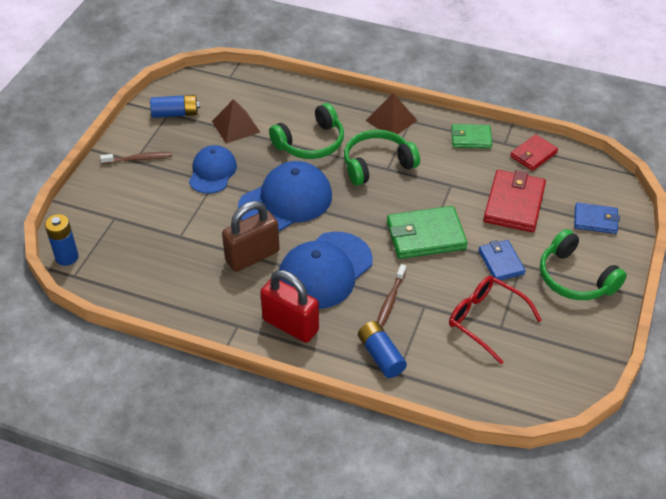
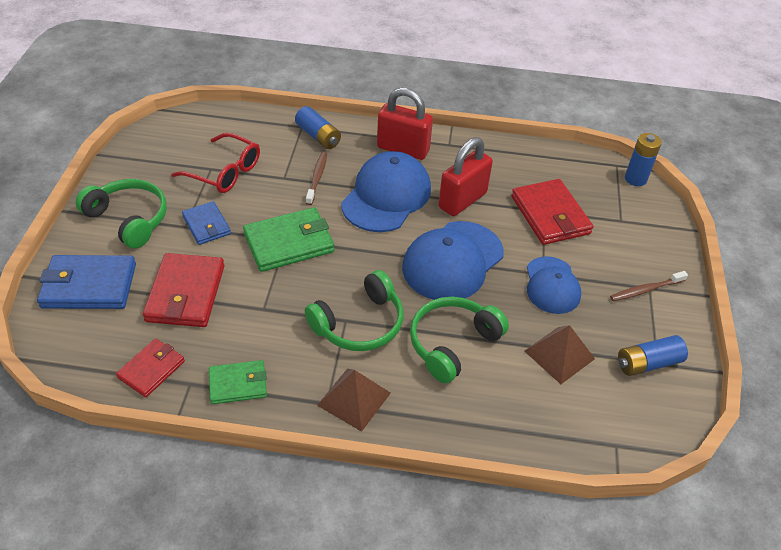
camera: 165 degrees right, 0 degrees up
brown padlock [222,201,280,272] -> red padlock [438,137,493,216]
blue wallet [574,203,620,234] -> blue wallet [37,255,136,309], size x1.65
none -> red wallet [511,179,593,245]

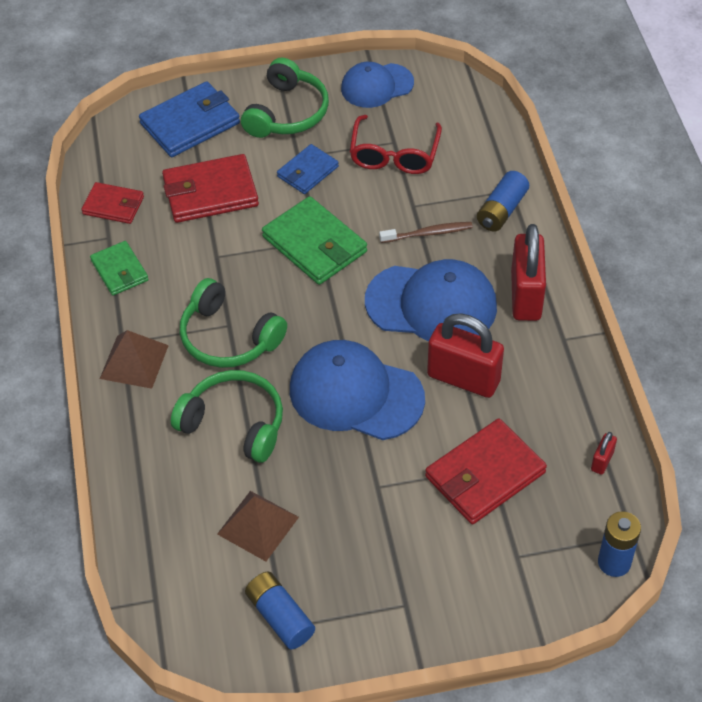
camera: 75 degrees right, 5 degrees up
blue wallet [37,255,136,309] -> blue wallet turned 75 degrees clockwise [139,81,240,157]
blue cap [527,256,581,314] -> blue cap moved to [341,62,414,108]
brown toothbrush [610,271,688,301] -> none
none -> red padlock [591,432,617,475]

